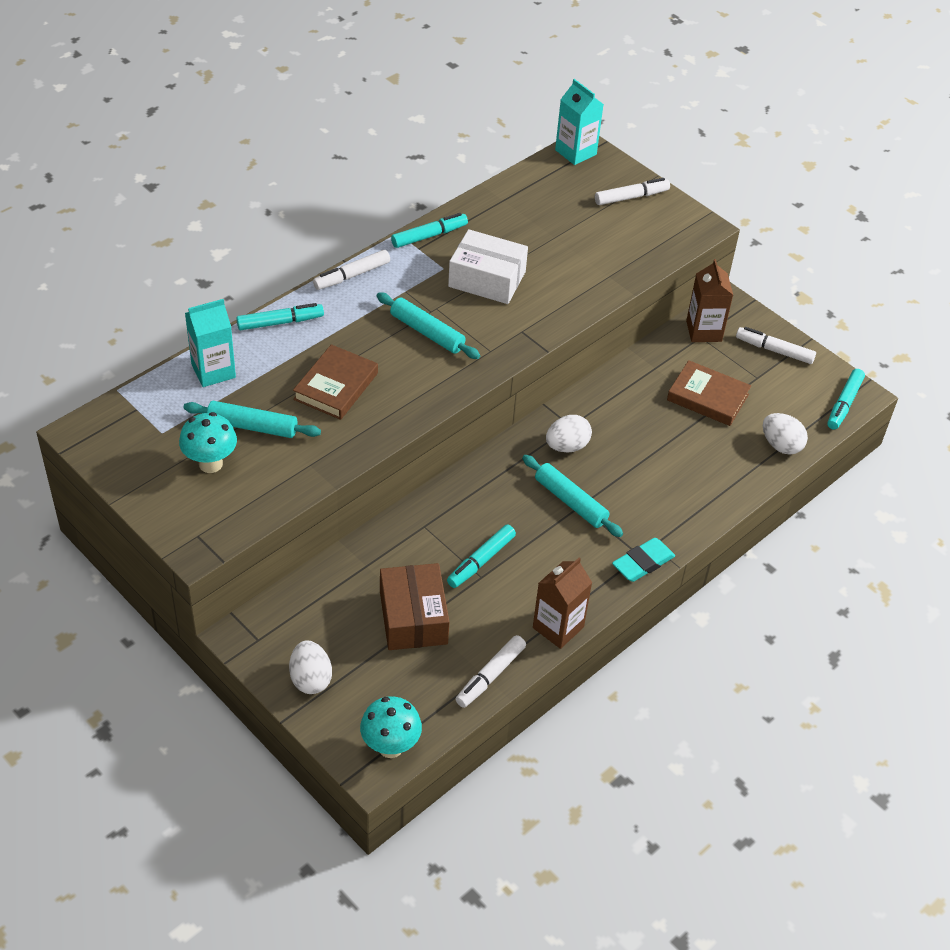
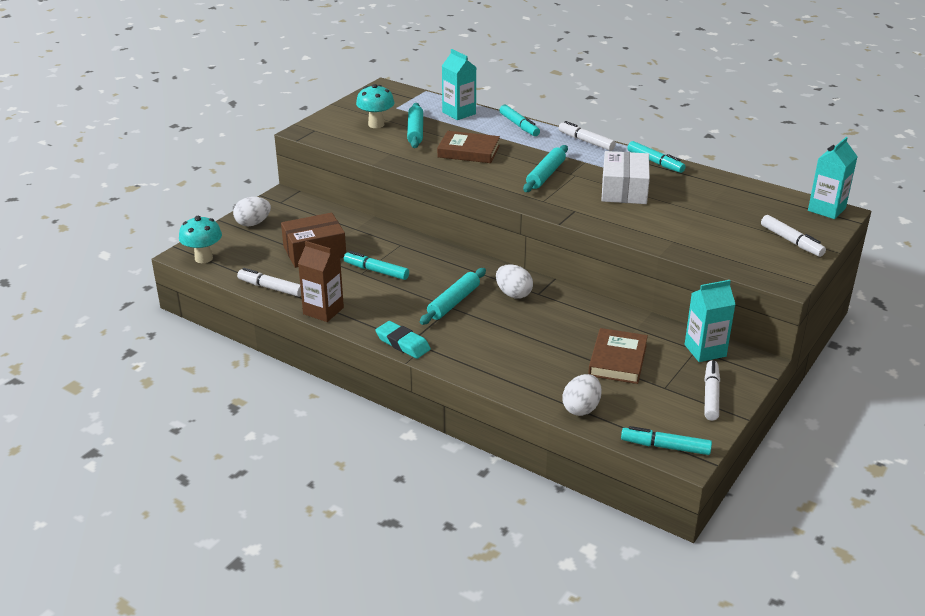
camera: 80 degrees right, 15 degrees down
brown carton [686,259,733,342] -> turquoise carton [685,280,736,362]

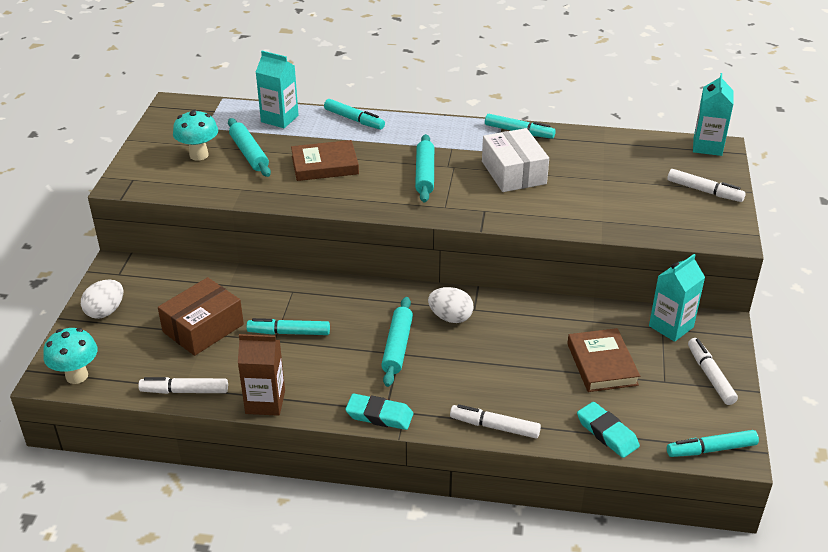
camera: 25 degrees left, 5 degrees up
white marker [559,121,616,151] -> white marker moved to [450,404,541,438]
white egg [563,374,602,416] -> turquoise eraser [577,402,640,458]

